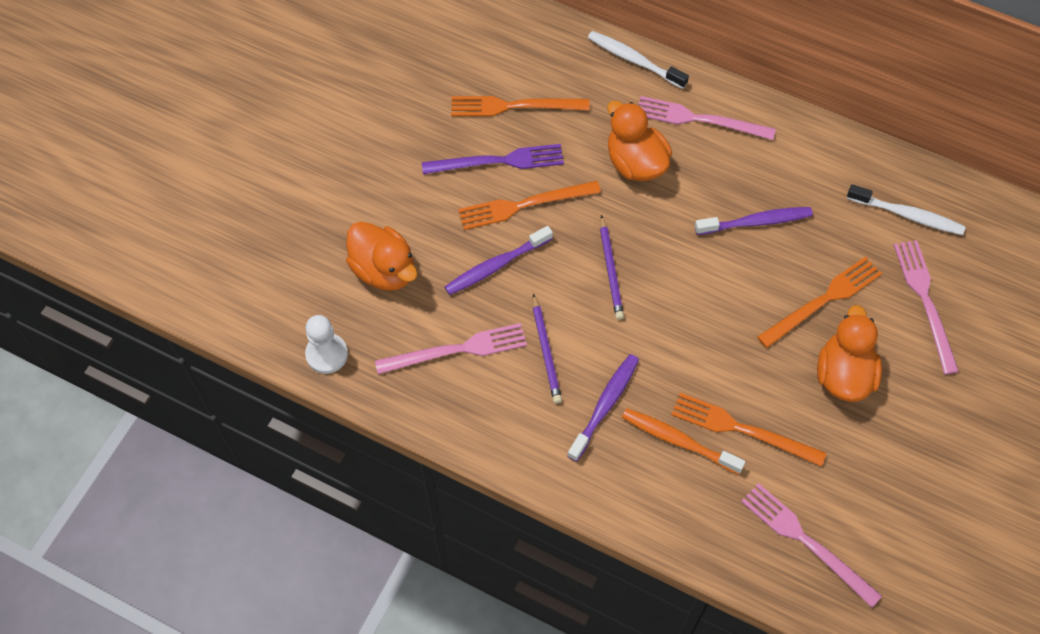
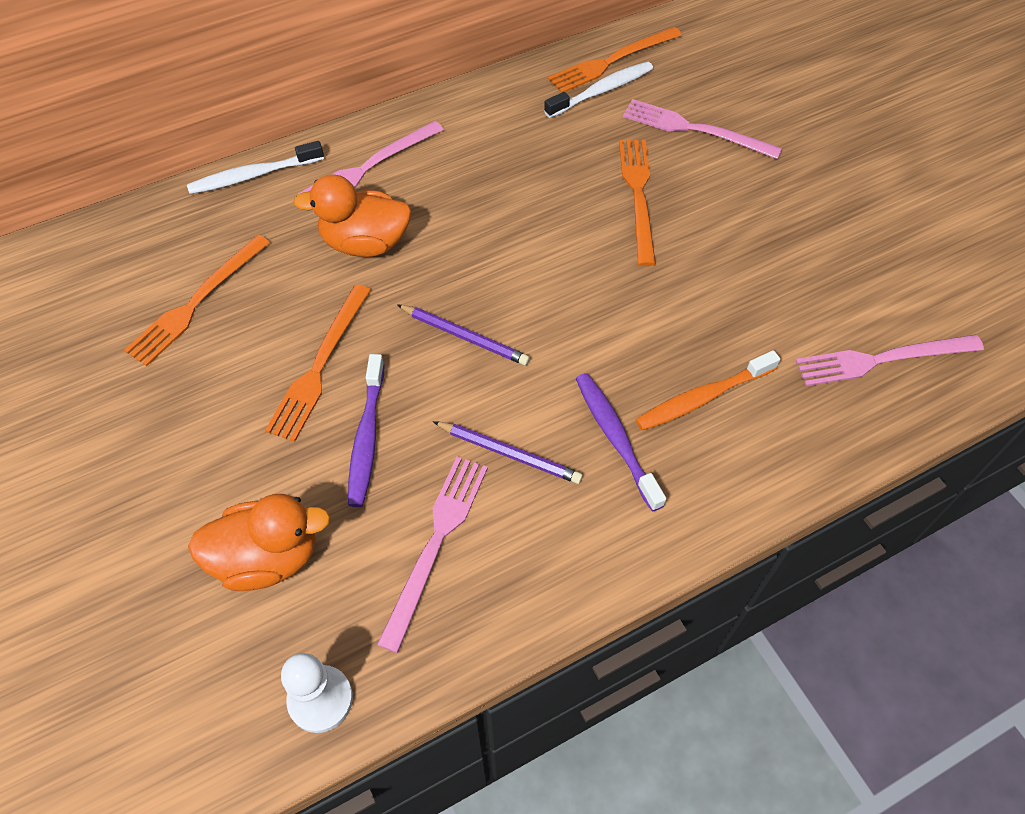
camera: 55 degrees left, 5 degrees down
purple fork [422,144,564,174] -> none
orange fork [671,393,826,467] -> orange fork moved to [548,27,682,93]
purple toothbrush [695,207,813,235] -> none
orange duck [817,305,882,402] -> none

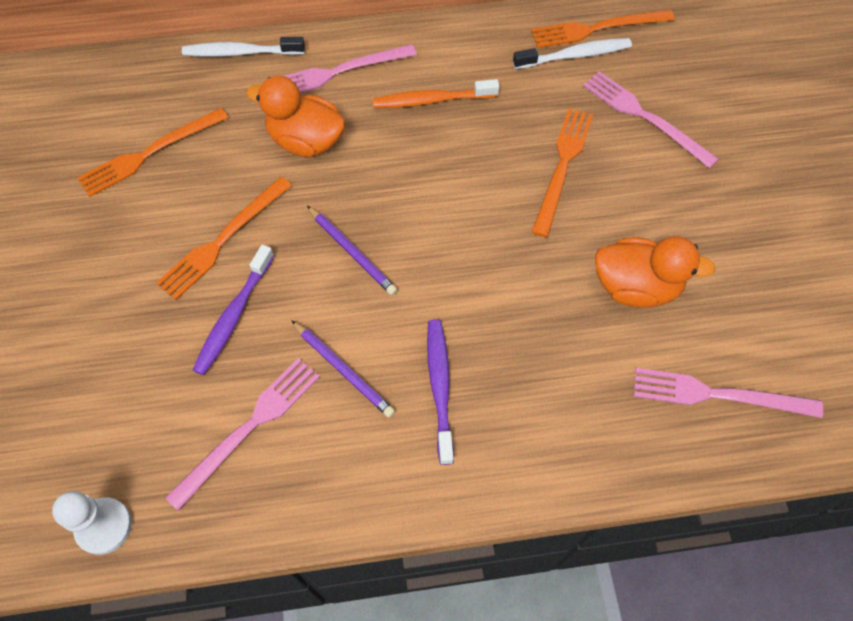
camera: 20 degrees right, 5 degrees up
orange duck [188,494,331,591] -> orange duck moved to [595,236,715,308]
orange toothbrush [635,350,780,431] -> orange toothbrush moved to [373,79,500,108]

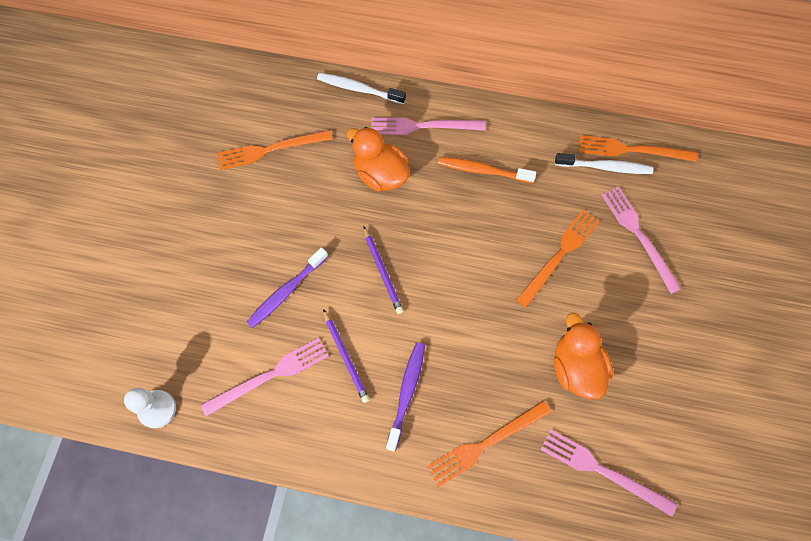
camera: 20 degrees right, 5 degrees up
orange fork [156,177,292,300] -> orange fork moved to [427,400,551,487]
orange duck [595,236,715,308] -> orange duck turned 135 degrees counterclockwise [554,313,613,399]

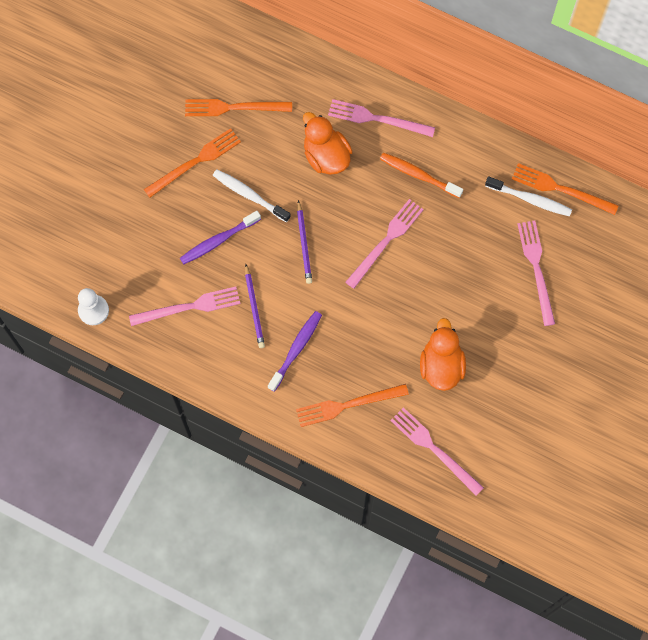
camera: 15 degrees right, 5 degrees up
white toothbrush [317,73,406,104] -> white toothbrush moved to [213,169,291,222]
orange fork [516,210,599,308] -> orange fork moved to [144,128,241,198]
none -> pink fork [345,199,424,289]

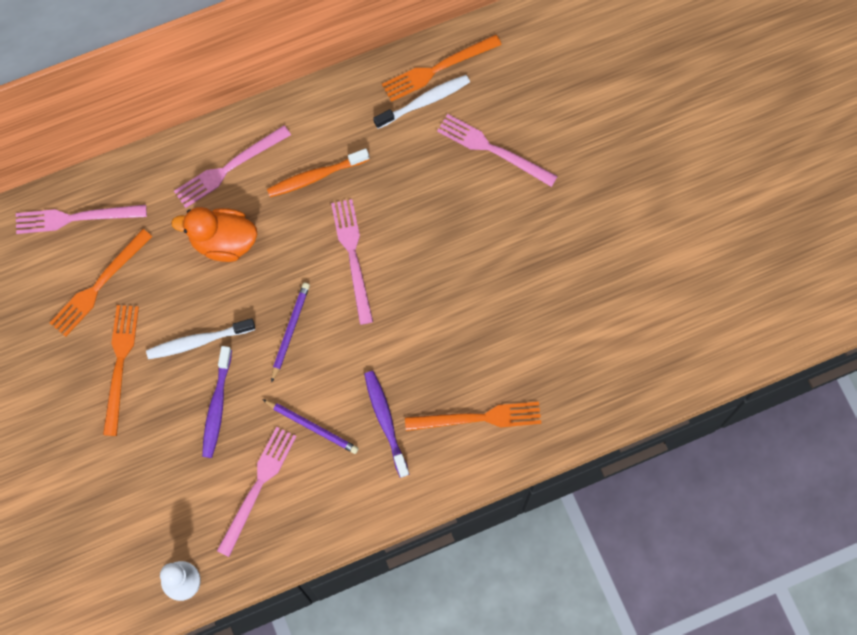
camera: 50 degrees left, 0 degrees up
orange fork [296,384,409,427] -> orange fork turned 120 degrees counterclockwise [405,402,541,431]
purple pencil [297,200,312,284] -> purple pencil turned 105 degrees counterclockwise [271,283,310,383]
pink fork [390,407,484,496] -> pink fork moved to [16,205,147,234]
orange duck [420,318,466,391] -> none

